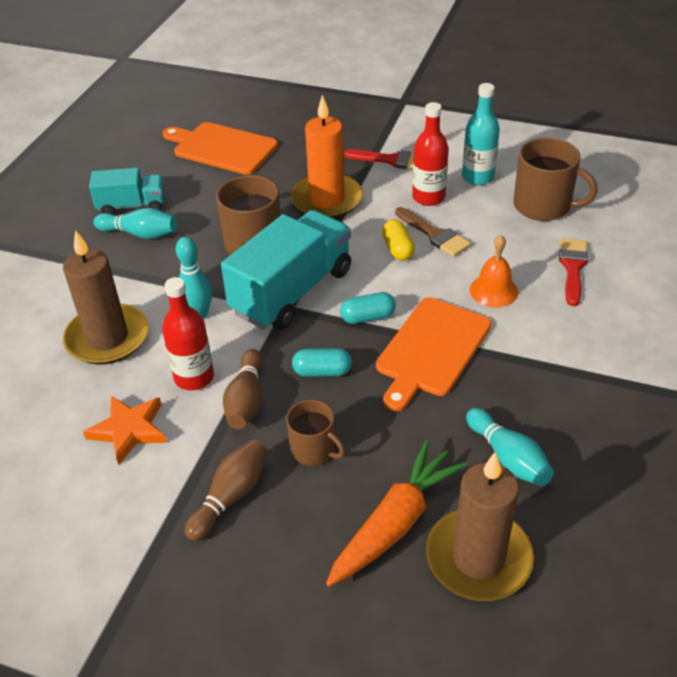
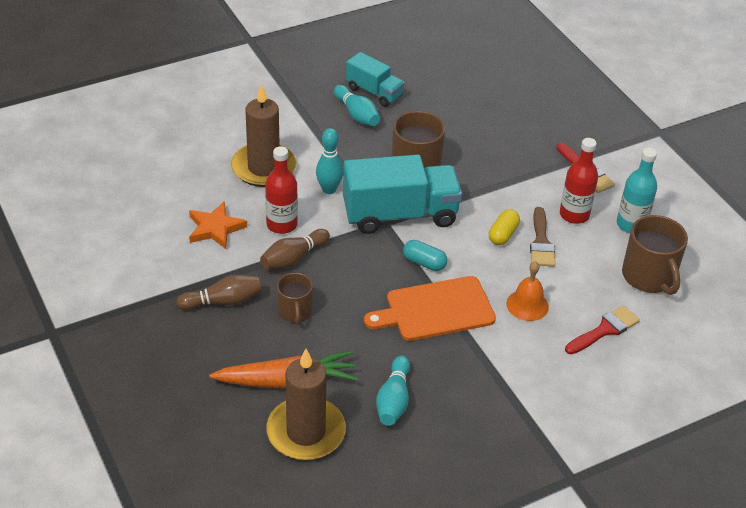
camera: 40 degrees right, 0 degrees up
orange cutting board [163,122,278,175] -> none
orange candle [291,95,363,218] -> none
turquoise capsule [292,348,352,377] -> none

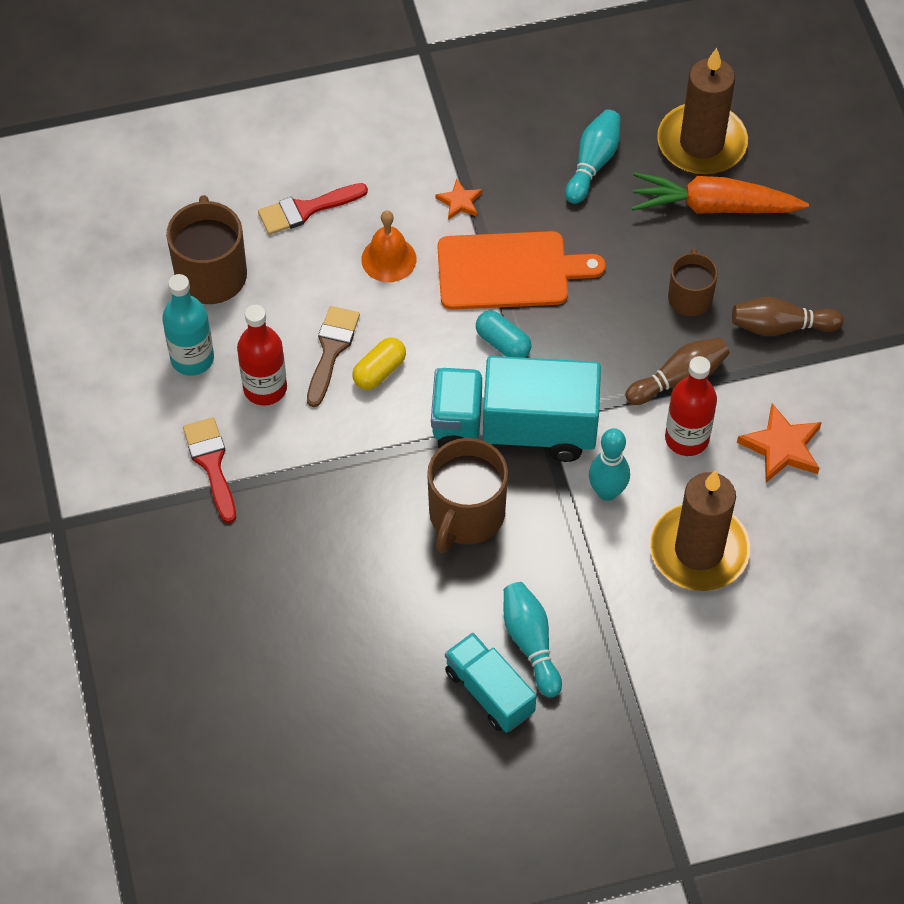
camera: 165 degrees left, 15 degrees up
none -> orange star [436,179,482,220]

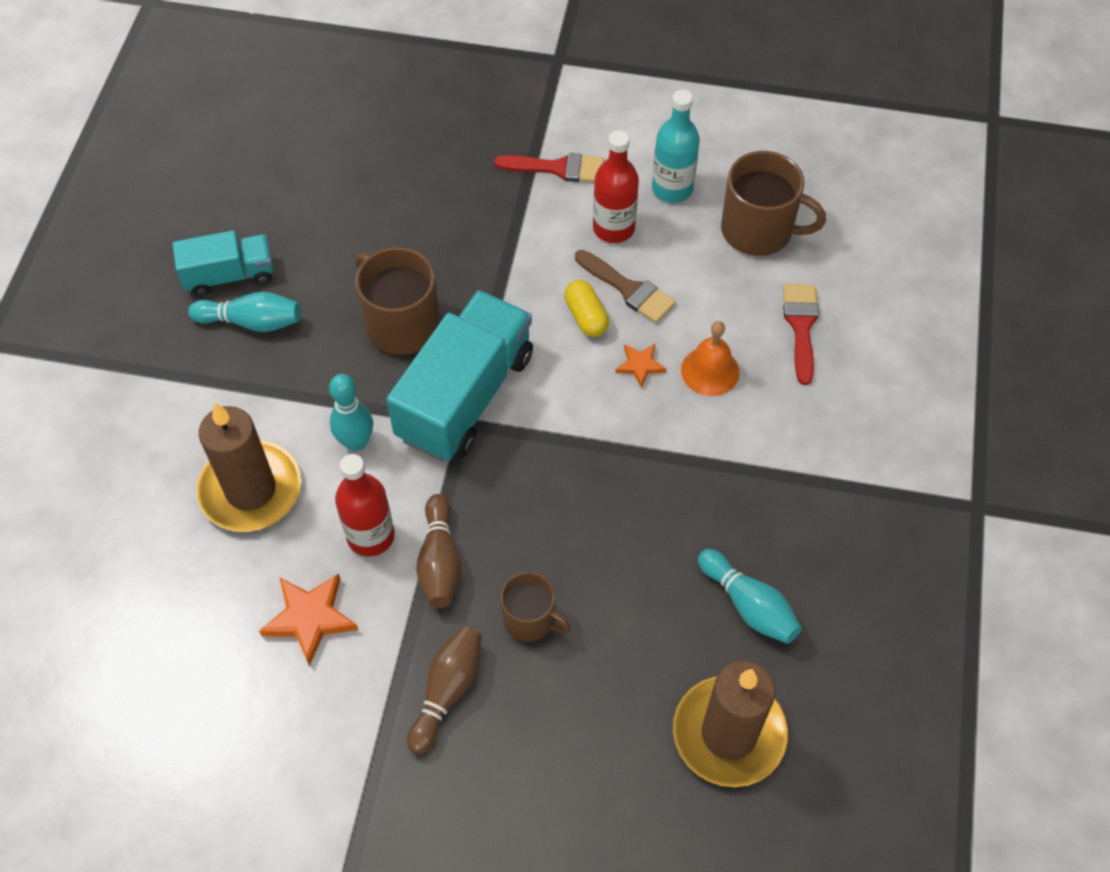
camera: 115 degrees right, 0 degrees up
orange star [436,179,482,220] -> orange star moved to [615,344,666,388]
orange cutting board [438,231,606,310] -> none
turquoise capsule [476,311,531,358] -> none
orange carrot [632,172,809,214] -> none

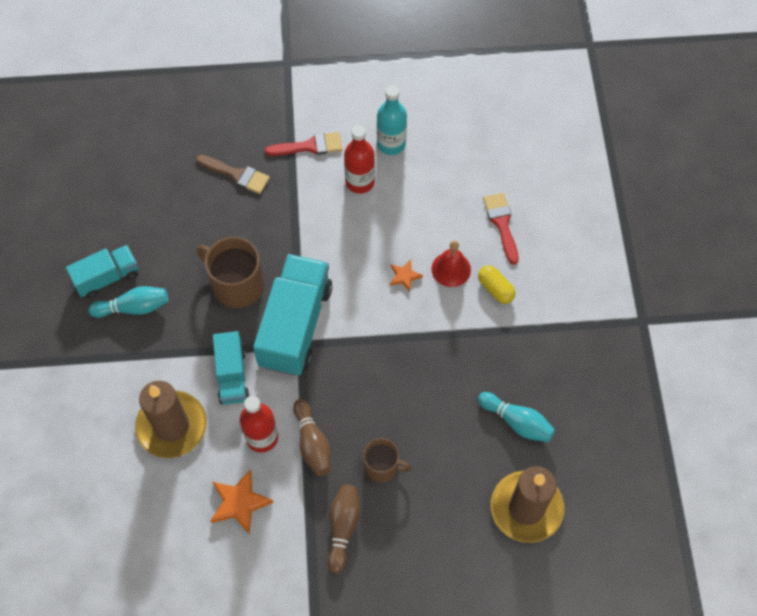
camera: 15 degrees left, 5 degrees up
turquoise bowling pin [329,374,373,451] -> turquoise truck [213,331,250,405]
yellow capsule [564,280,609,337] -> yellow capsule moved to [478,266,515,304]
brown brush [575,250,676,323] -> brown brush moved to [196,155,270,194]
orange bell [681,321,739,396] -> red bell [432,241,471,287]
brown mug [721,151,826,256] -> none

